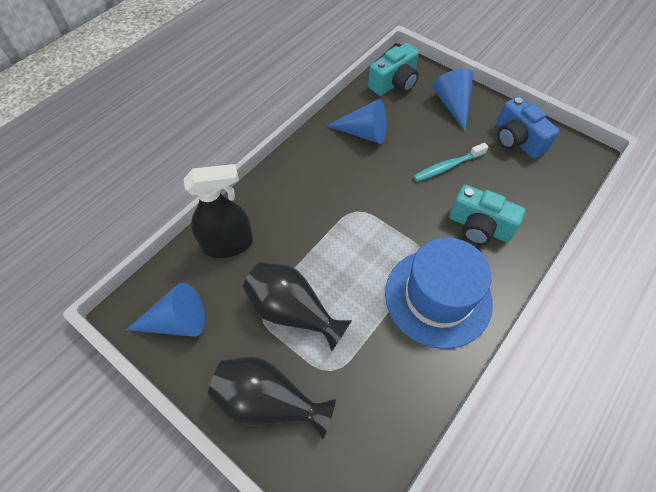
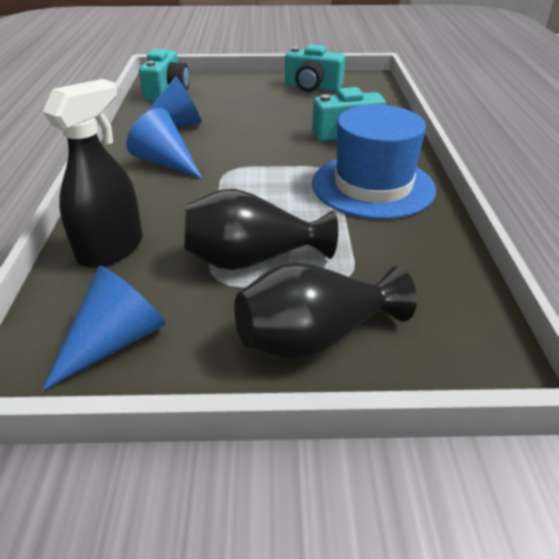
camera: 40 degrees left, 20 degrees down
turquoise toothbrush [413,143,489,182] -> none
blue cone [432,69,473,132] -> blue cone moved to [126,108,203,179]
blue camera [496,96,559,158] -> turquoise camera [285,44,345,92]

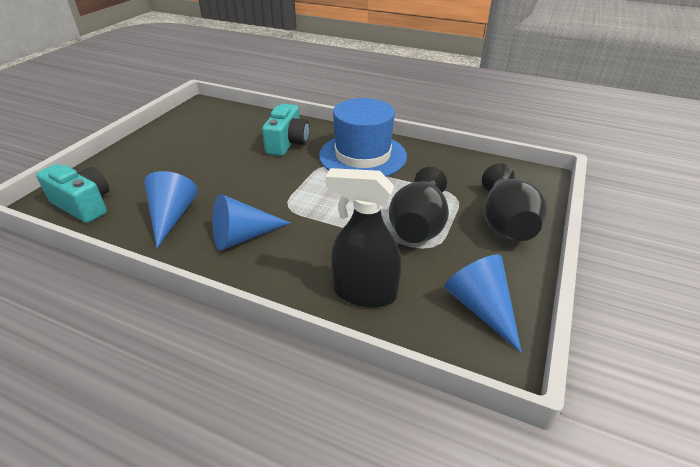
camera: 65 degrees left, 0 degrees up
black spray bottle [43,79,143,268] -> black spray bottle turned 45 degrees counterclockwise [325,168,401,308]
turquoise camera [285,44,345,92] -> none

